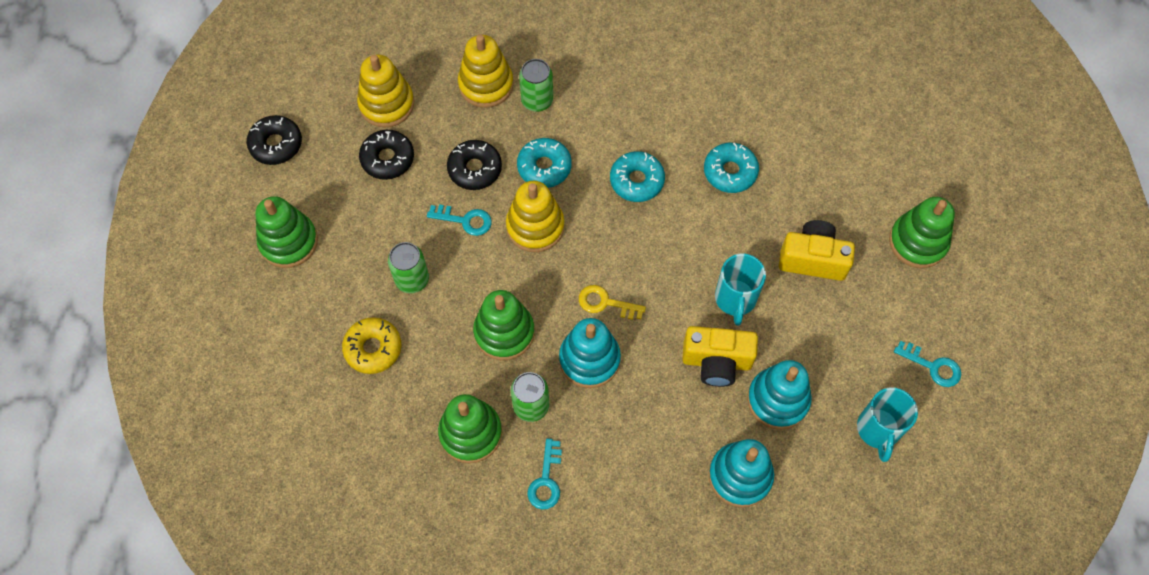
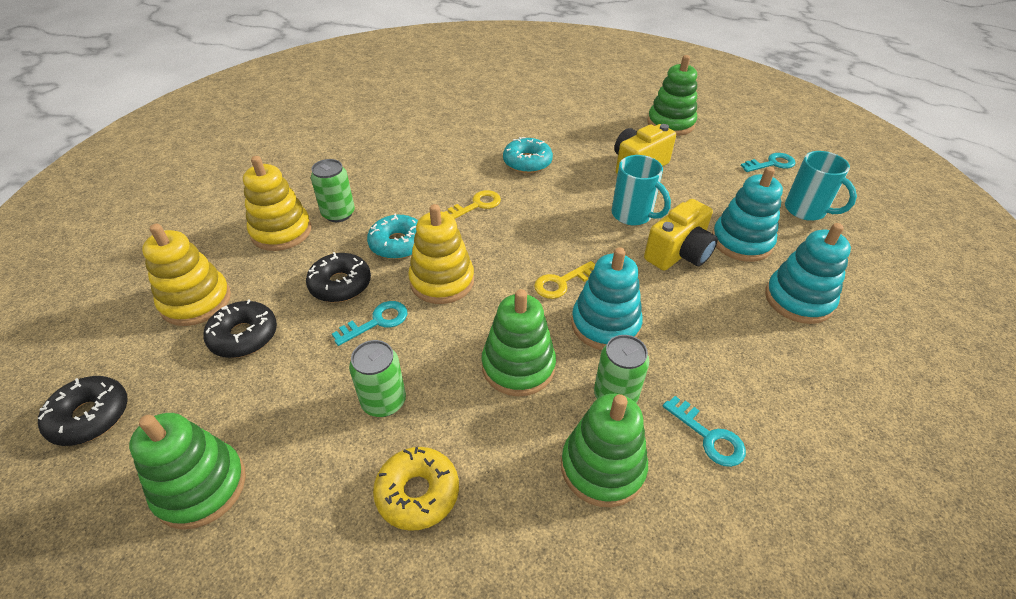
camera: 50 degrees left, 20 degrees down
turquoise donut [610,151,665,202] -> yellow key [445,190,501,219]

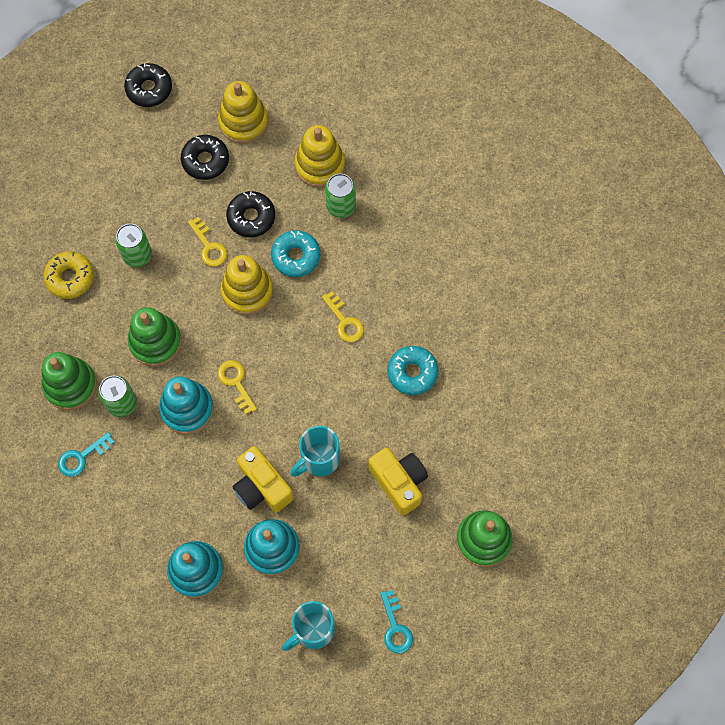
camera: 95 degrees right, 25 degrees up
green stacking toy [129,413,246,530] -> none
turquoise key [332,301,407,346] -> yellow key [188,217,227,267]

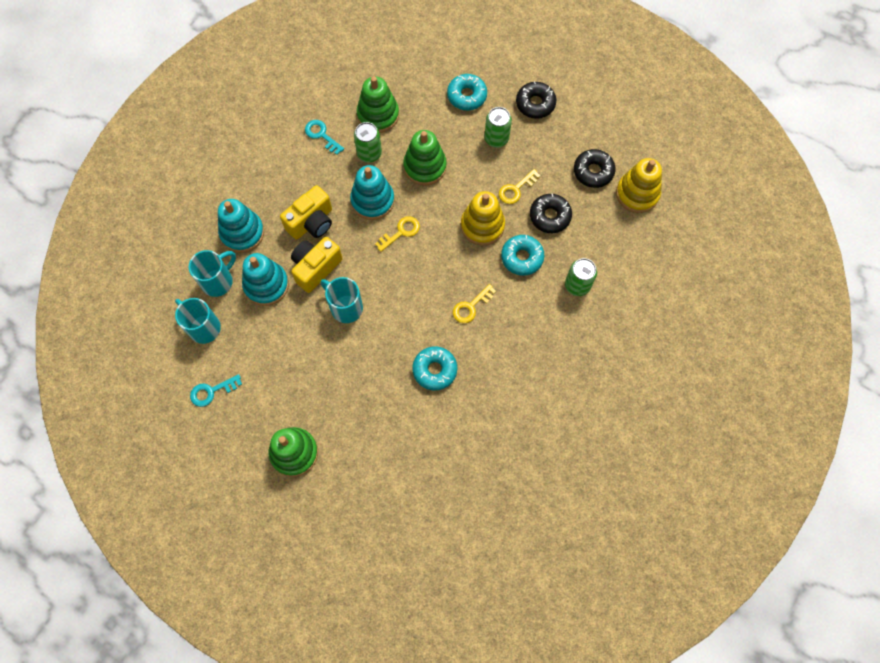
camera: 80 degrees right, 0 degrees up
yellow donut [43,251,94,299] -> turquoise donut [447,74,487,110]
black donut [124,63,172,107] -> black donut moved to [516,81,556,119]
yellow stacking toy [295,125,345,188] -> none
yellow camera [369,448,428,515] -> yellow camera moved to [280,185,332,240]
none -> turquoise mug [189,250,236,297]

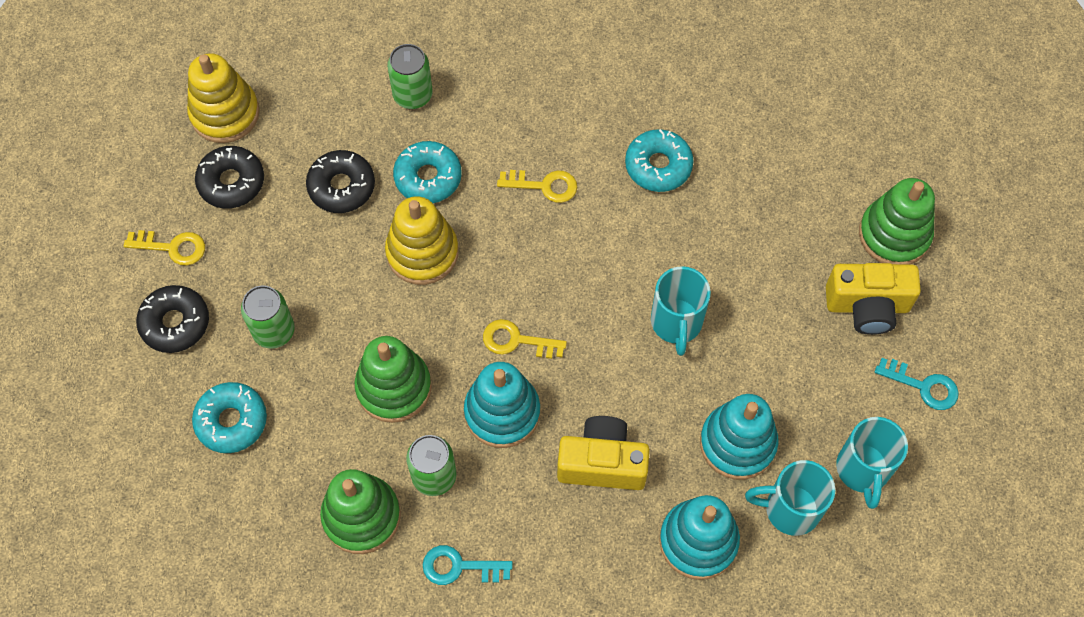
camera: 130 degrees left, 5 degrees down
yellow camera [291,237,343,293] -> yellow camera moved to [826,263,921,335]
turquoise key [305,120,344,155] -> turquoise key turned 90 degrees clockwise [423,545,513,585]
yellow key [499,169,540,204] -> yellow key moved to [124,230,205,265]

